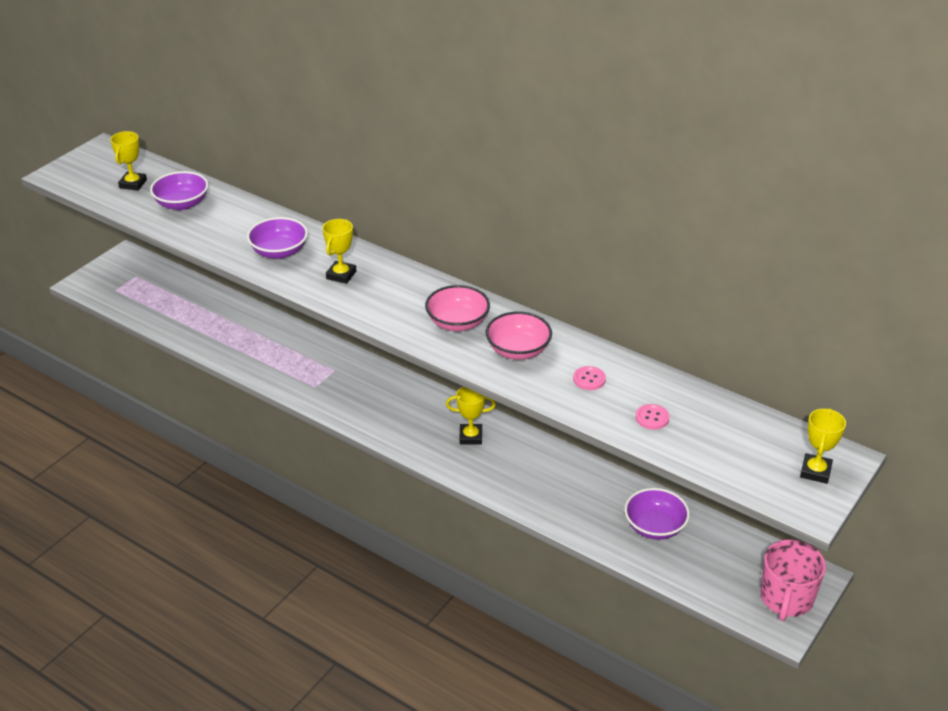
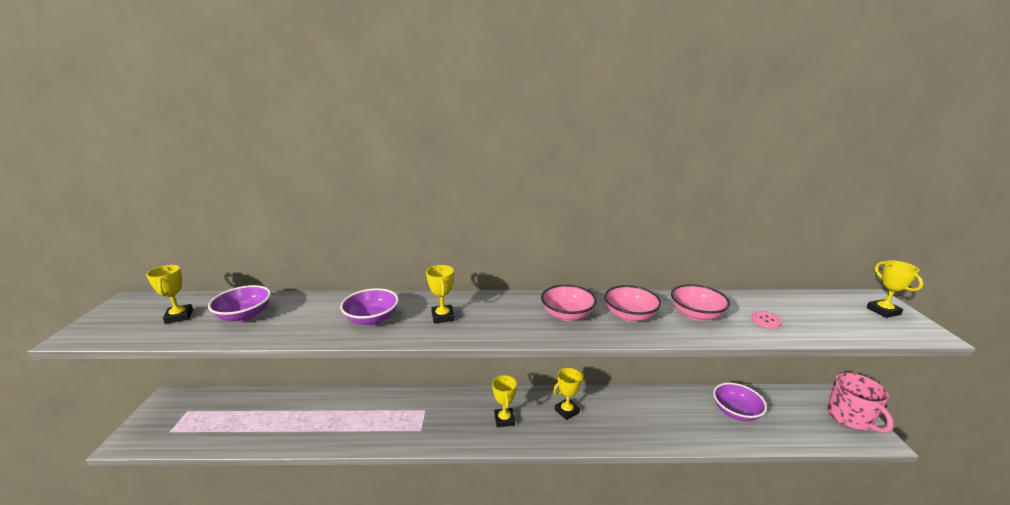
camera: 35 degrees left, 15 degrees down
pink button [573,366,606,390] -> pink bowl [671,284,730,321]
none -> yellow trophy [492,375,517,427]

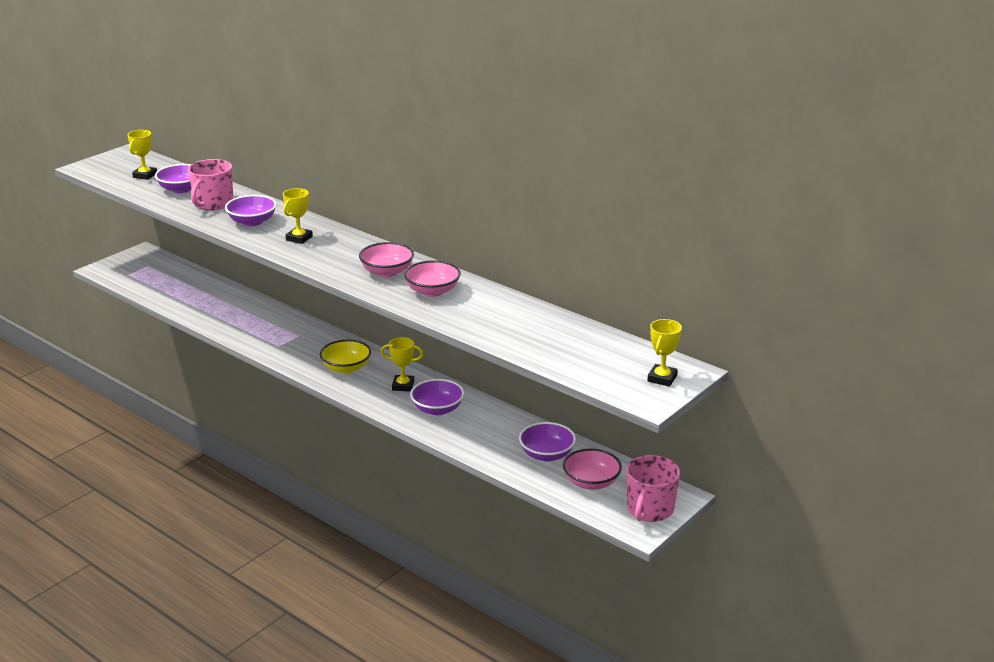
camera: 40 degrees right, 5 degrees up
yellow trophy [492,375,517,427] -> yellow bowl [320,340,371,374]
pink bowl [671,284,730,321] -> pink bowl moved to [563,449,622,490]
pink button [751,311,782,329] -> none
none -> pink mug [188,159,233,210]
none -> purple bowl [410,379,464,415]

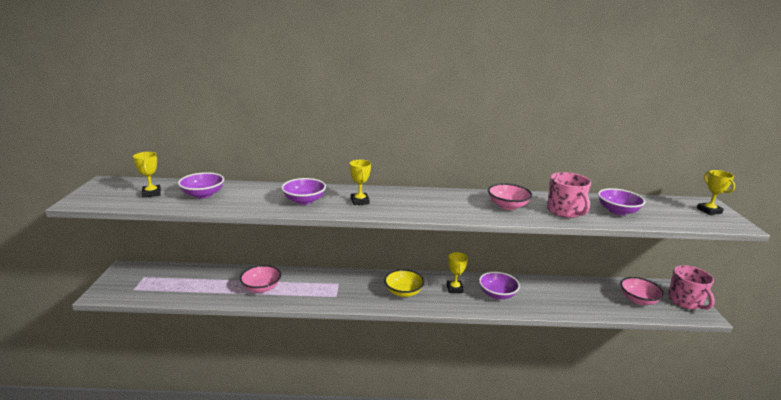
camera: 40 degrees left, 5 degrees down
pink mug [188,159,233,210] -> pink mug moved to [547,172,591,218]
pink bowl [359,242,414,277] -> pink bowl moved to [240,265,281,293]
yellow trophy [380,337,423,392] -> yellow trophy turned 60 degrees counterclockwise [447,252,468,293]
purple bowl [519,422,576,461] -> purple bowl moved to [598,188,645,215]

